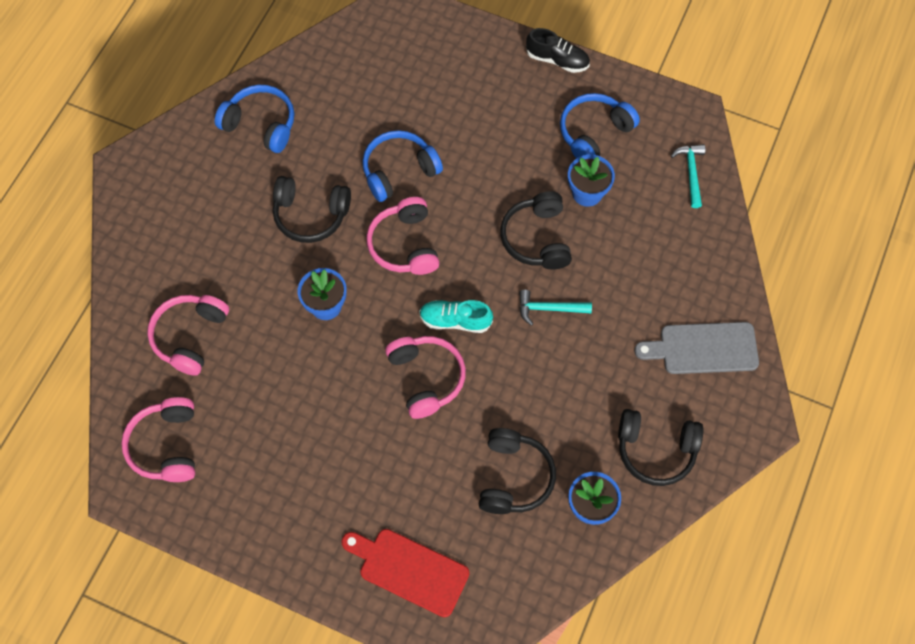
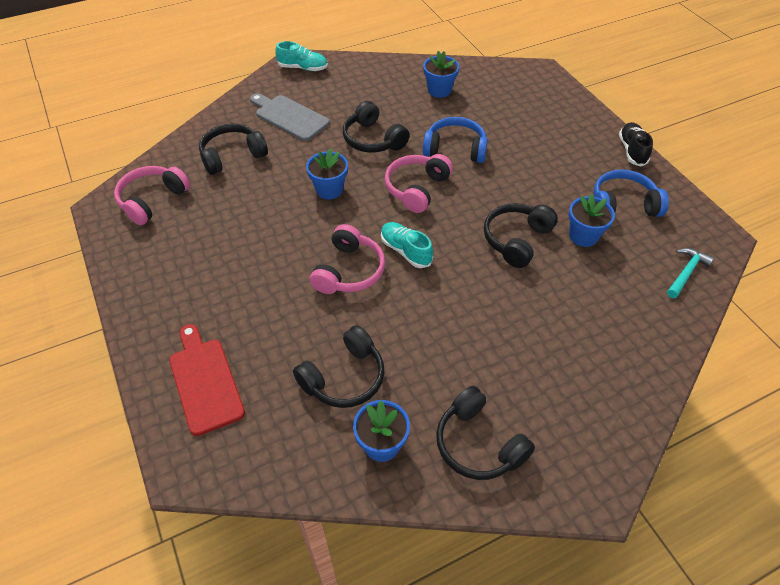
camera: 40 degrees right, 15 degrees down
pink headphones [147,295,229,376] -> black headphones [199,123,268,175]
blue headphones [215,85,294,153] -> none
turquoise hammer [519,290,592,326] -> none
black shoe [526,28,590,73] -> black shoe turned 150 degrees counterclockwise [619,122,653,167]
grey cutting board [634,322,759,374] -> grey cutting board moved to [250,93,330,141]
none -> turquoise shoe [275,41,328,71]
none -> blue flower pot [423,51,459,98]

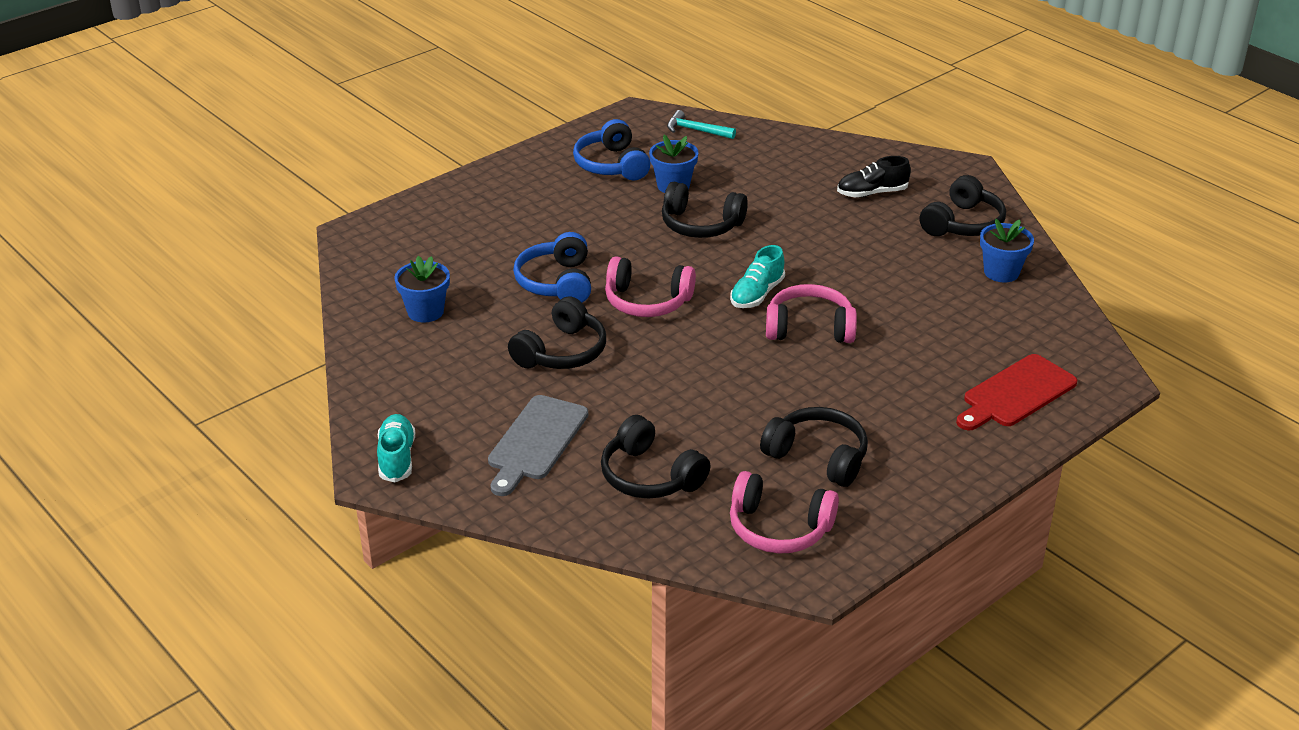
camera: 105 degrees left, 15 degrees down
black headphones [293,325,385,408] -> black headphones moved to [760,407,868,487]
blue flower pot [306,148,348,199] -> none
black shoe [619,122,653,167] -> black shoe moved to [837,156,911,197]

